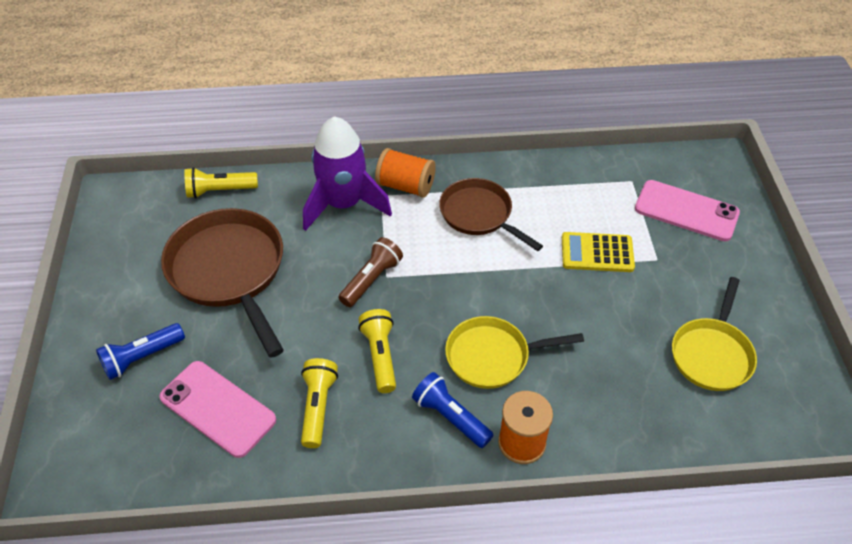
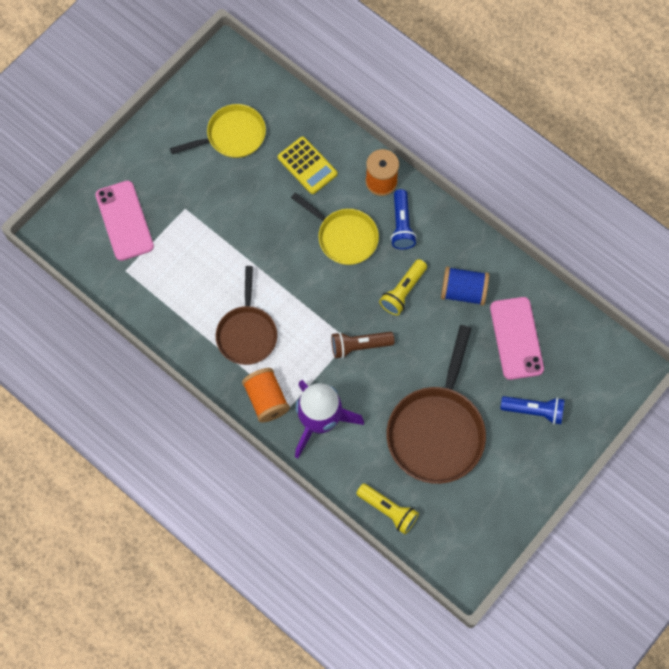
camera: 135 degrees left, 20 degrees up
yellow flashlight [301,358,338,448] -> blue spool [441,266,489,306]
yellow calculator [562,232,635,272] -> yellow calculator moved to [278,136,338,194]

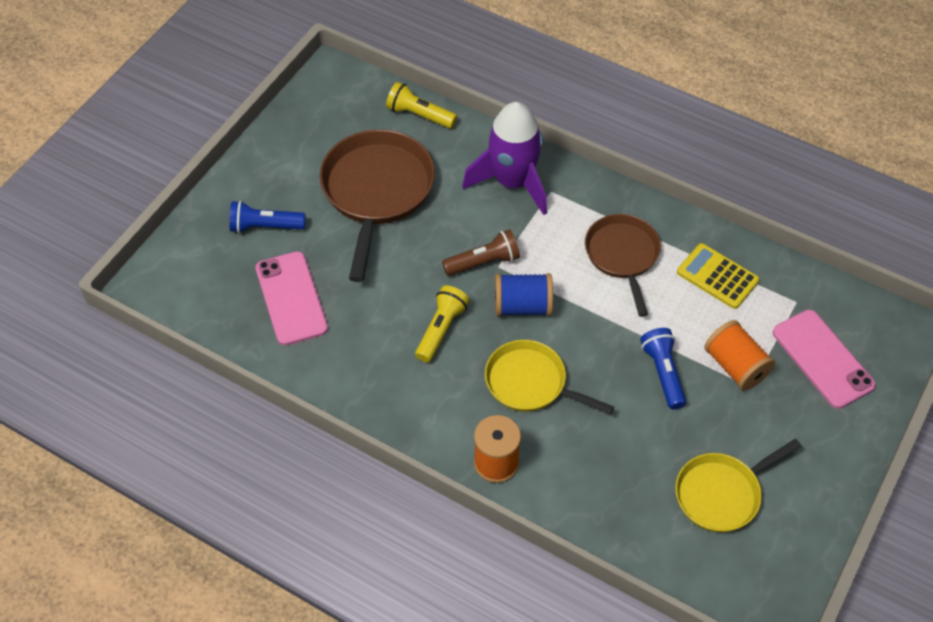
camera: 170 degrees right, 15 degrees down
orange spool [242,368,290,423] -> orange spool moved to [704,320,775,391]
yellow calculator [278,136,338,194] -> yellow calculator moved to [677,243,760,309]
blue flashlight [391,189,417,249] -> blue flashlight moved to [640,328,686,409]
blue spool [441,266,489,306] -> blue spool moved to [495,273,553,316]

